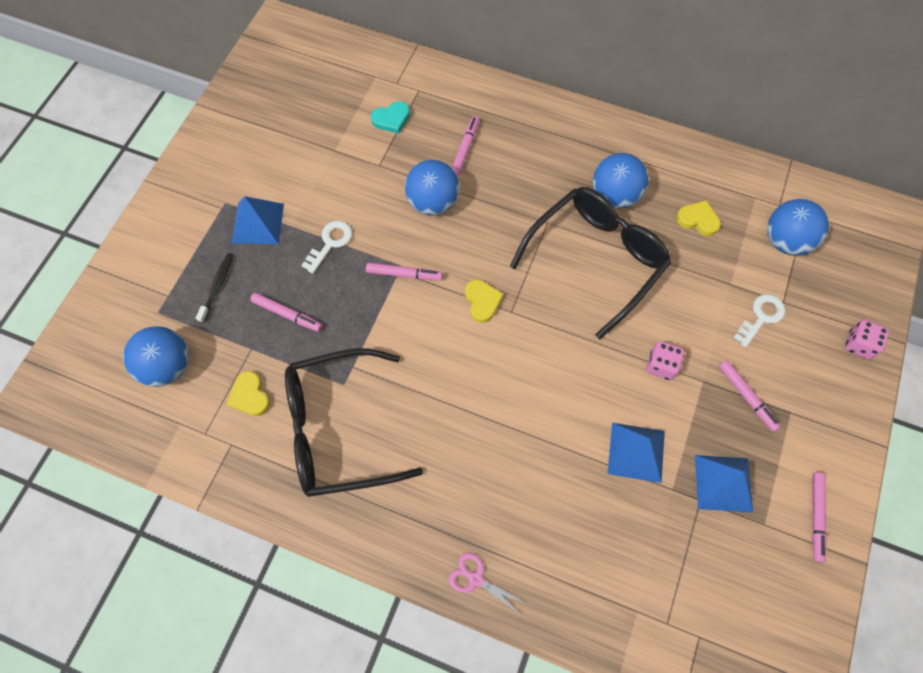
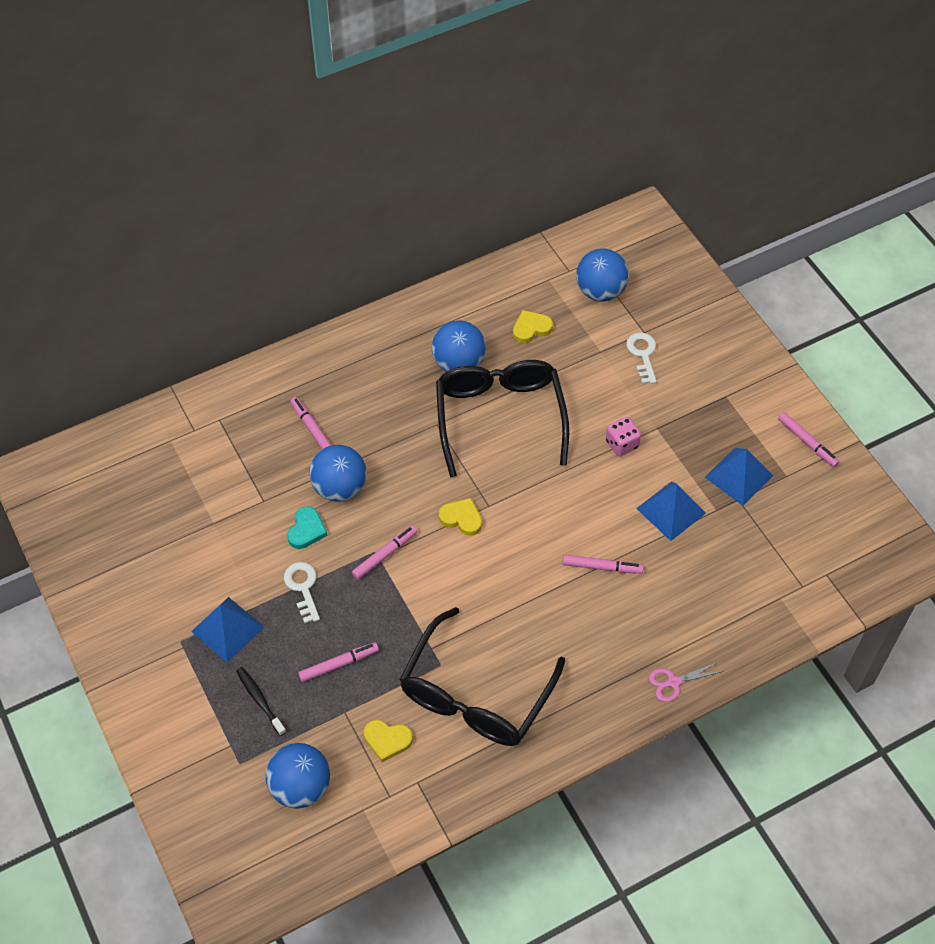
camera: 50 degrees left, 10 degrees down
turquoise heart [371,101,410,134] -> turquoise heart moved to [287,506,327,549]
pink marker [719,360,781,432] -> pink marker moved to [563,555,644,574]
pink dice [845,319,889,359] -> none

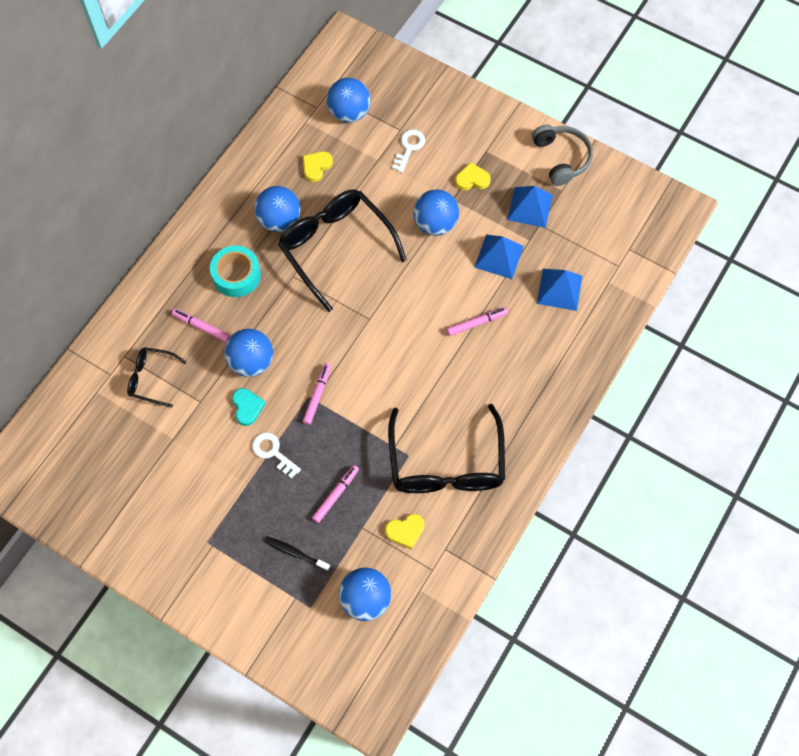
camera: 30 degrees left, 10 degrees up
blue pyramid [191,597,264,662] -> blue pyramid moved to [537,269,582,311]
yellow heart [439,498,482,536] -> yellow heart moved to [455,162,491,190]
pink dice [606,417,641,456] -> blue ball [413,189,459,236]
white key [626,333,657,384] -> white key turned 60 degrees clockwise [392,129,425,173]
pink scissors [649,662,723,702] -> none
pink marker [778,412,839,467] -> grey headphones [532,125,593,186]
none -> black glasses [127,347,187,407]
none -> turquoise tape [210,245,261,297]

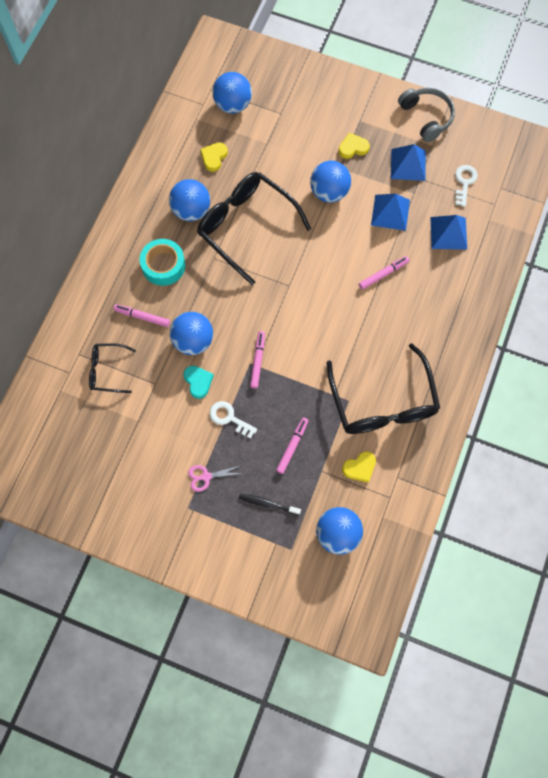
camera: 10 degrees left, 5 degrees up
white key [392,129,425,173] -> white key moved to [455,165,478,207]
none -> pink scissors [188,465,242,492]

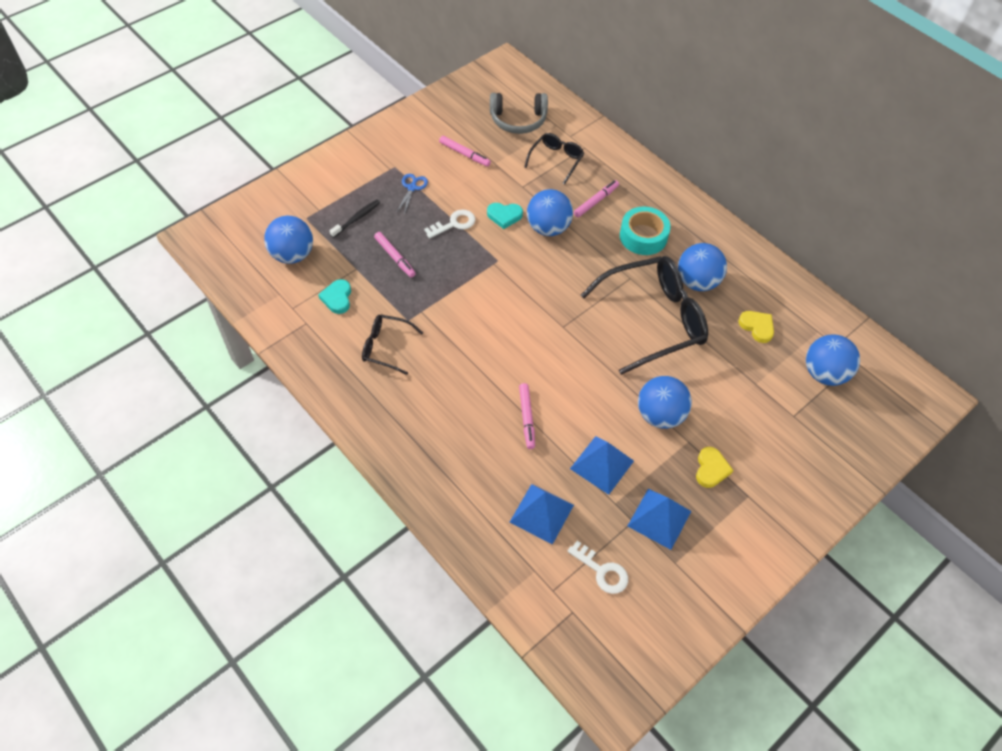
camera: 115 degrees right, 15 degrees down
pink scissors [188,465,242,492] -> blue scissors [396,174,428,215]
pink marker [250,331,265,389] -> pink marker moved to [439,136,491,167]
black glasses [327,343,440,434] -> black glasses [362,315,423,375], size x0.50
yellow heart [342,451,376,483] -> turquoise heart [318,279,351,314]
grey headphones [398,88,455,142] -> grey headphones moved to [490,93,548,134]

